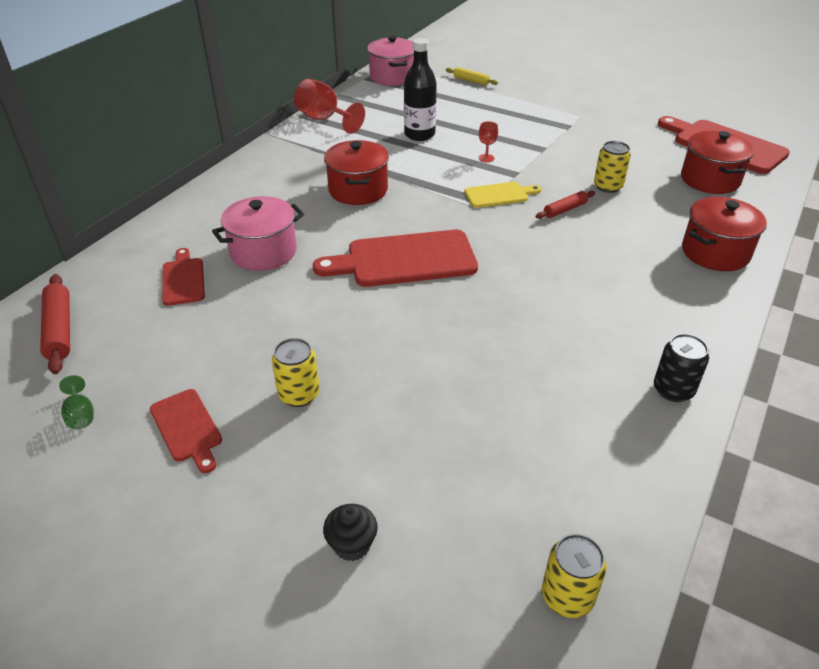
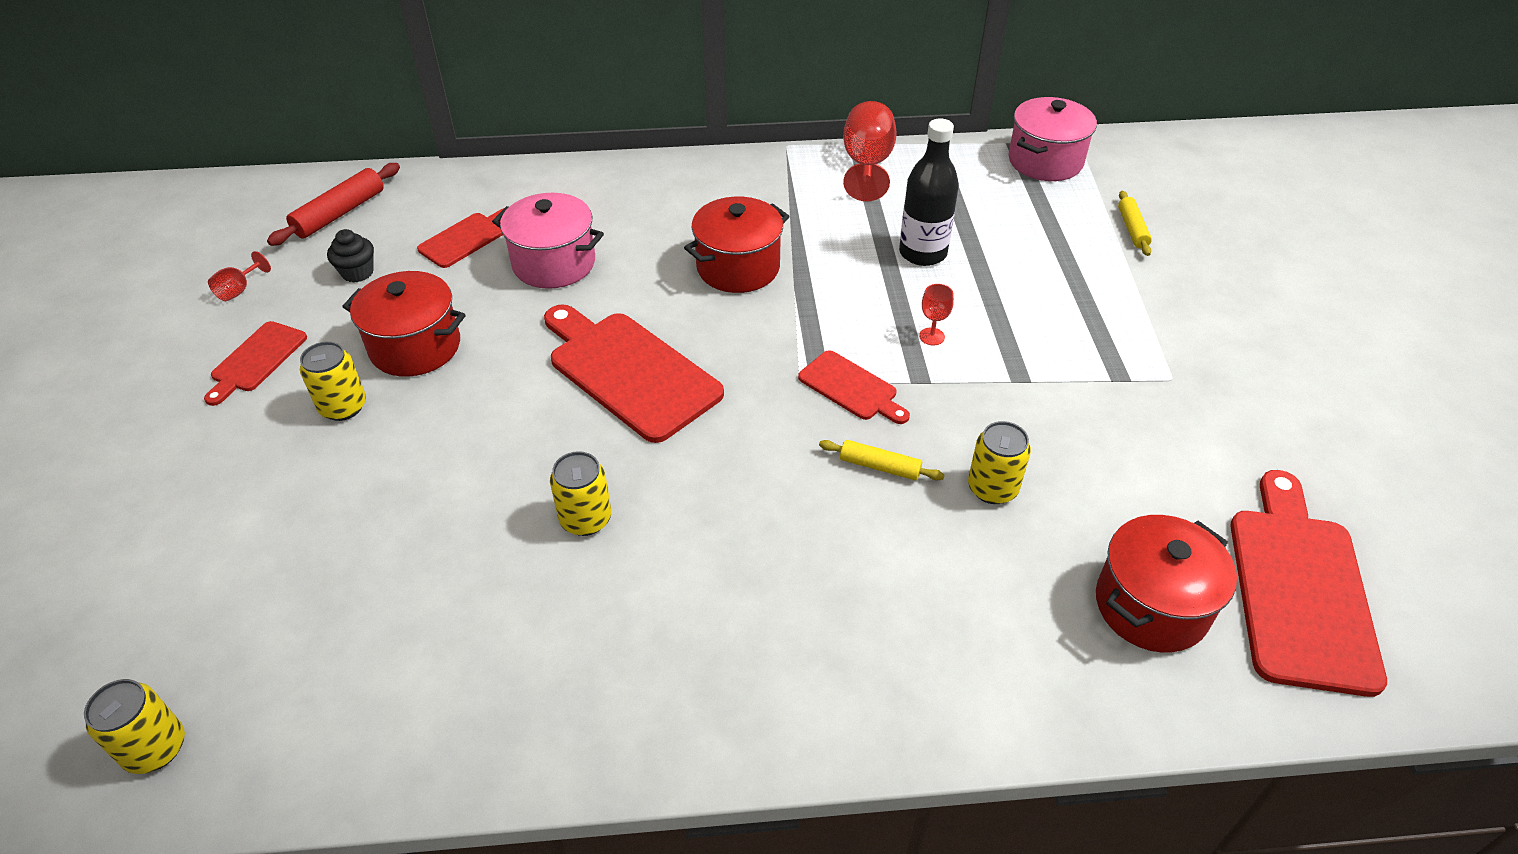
camera: 55 degrees right, 5 degrees up
green goblet [59,375,94,429] -> red goblet [208,251,271,301]
black cupcake [323,504,378,561] -> black cupcake moved to [327,229,374,283]
yellow cutting board [464,182,541,208] -> red cutting board [798,350,910,424]
red rolling pin [536,191,595,219] -> yellow rolling pin [819,440,944,481]
black can [654,334,709,402] -> none
red pot [682,197,767,271] -> red pot moved to [342,271,466,377]
none -> yellow can [550,451,611,536]

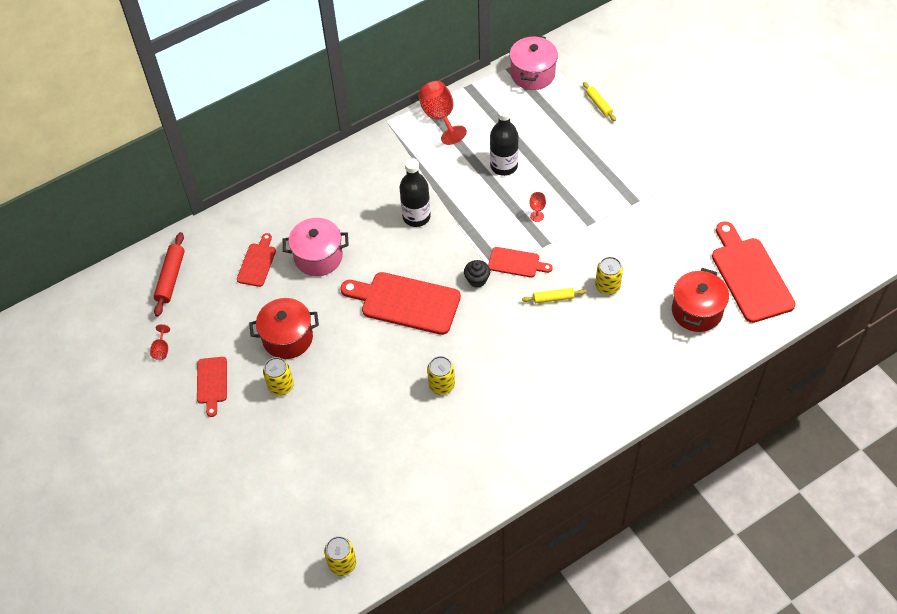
camera: 25 degrees left, 10 degrees up
black cupcake [327,229,374,283] -> black cupcake moved to [464,260,490,288]
red pot [684,197,789,293] -> black bottle [399,158,431,227]

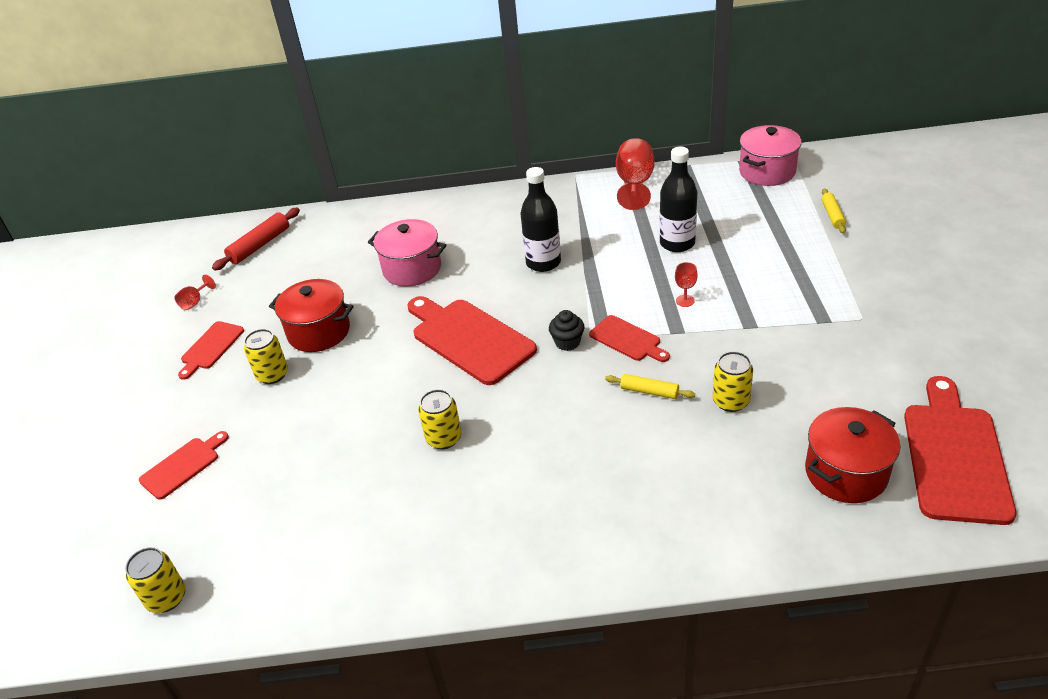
camera: 30 degrees right, 15 degrees down
red cutting board [237,233,276,287] -> red cutting board moved to [139,431,229,500]

